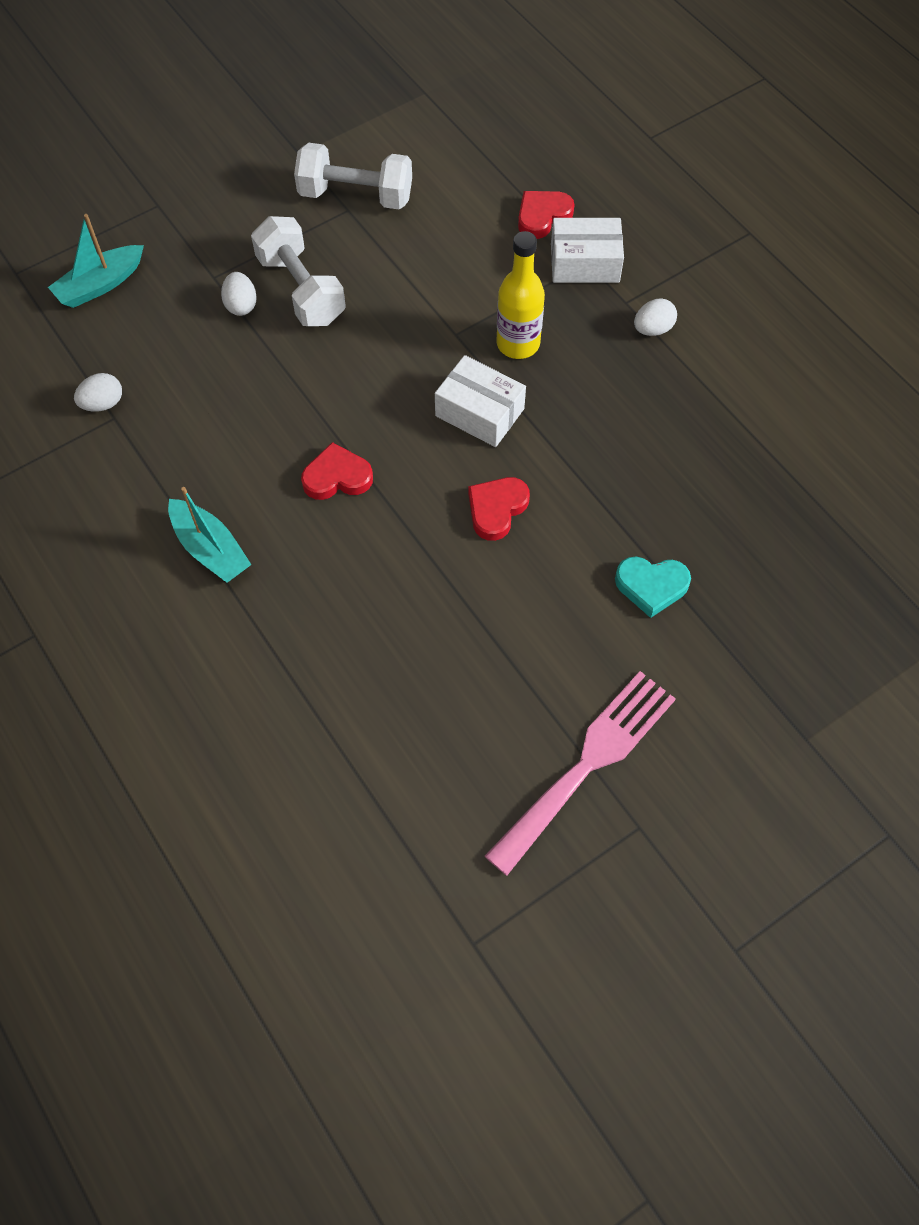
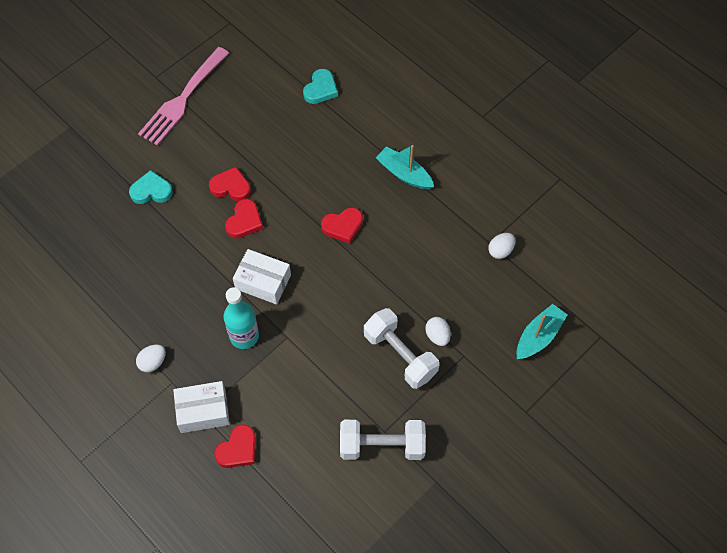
camera: 170 degrees right, 0 degrees up
yellow bottle [497,231,545,359] -> turquoise bottle [223,287,259,349]
none -> red heart [209,167,251,201]
none -> turquoise heart [303,69,338,104]

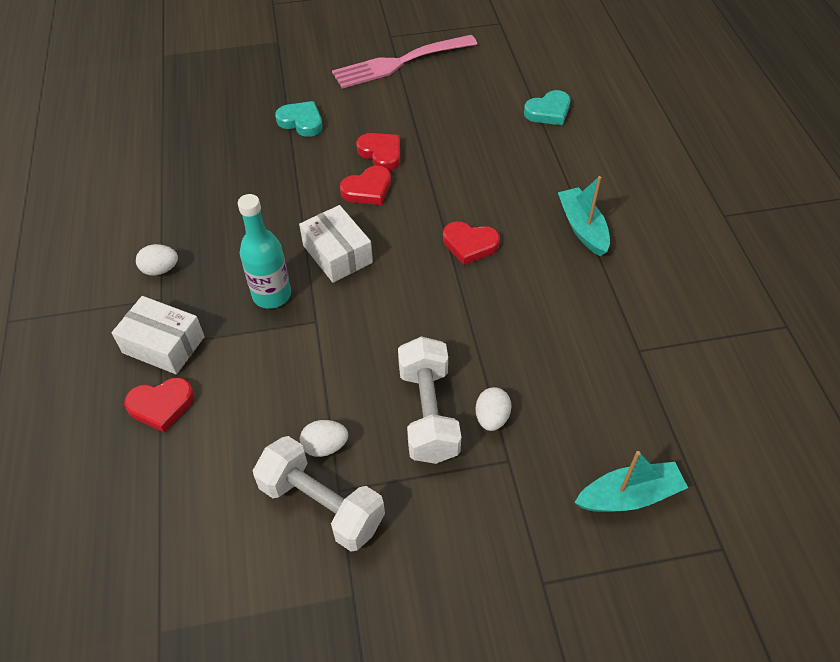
camera: 35 degrees right, 10 degrees down
white egg [488,233,515,259] -> white egg moved to [300,420,348,457]

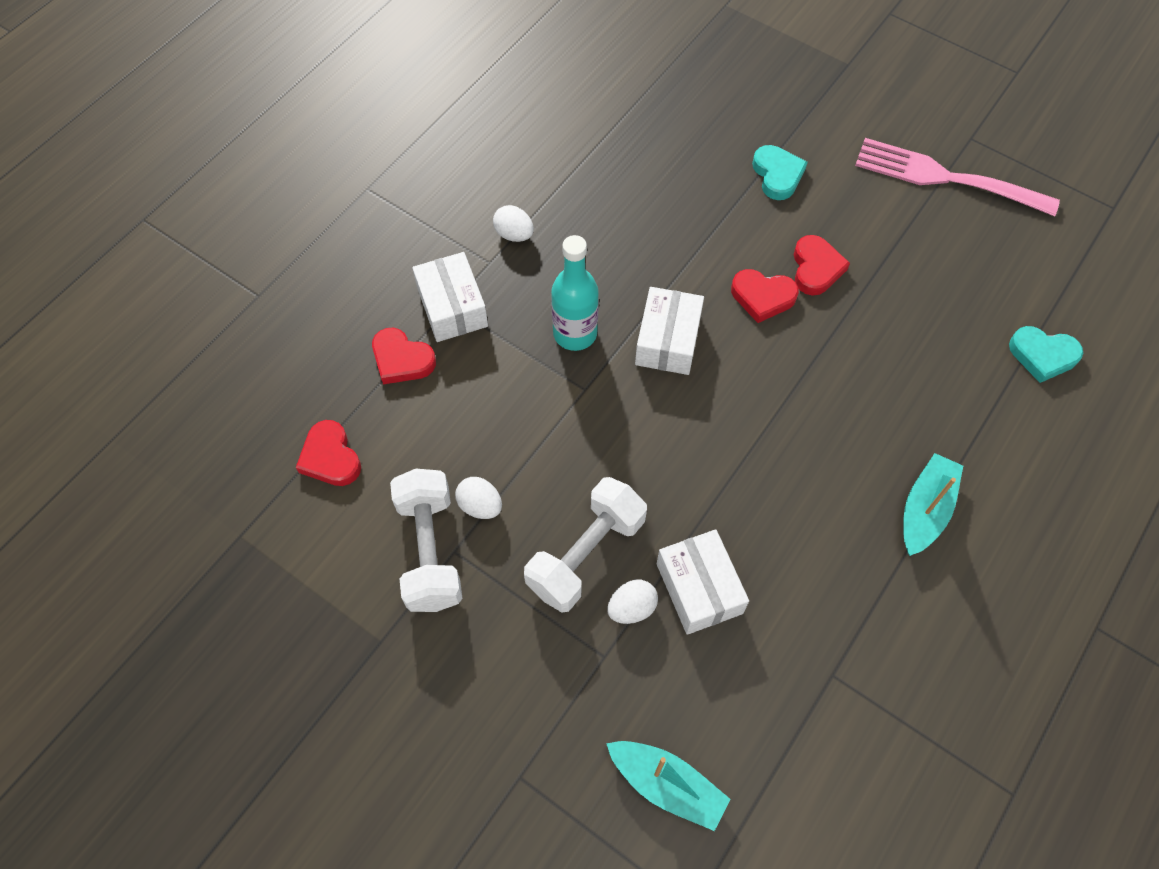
camera: 45 degrees right, 10 degrees up
red heart [443,222,500,265] -> red heart moved to [296,420,361,486]
none -> white box [657,529,749,635]

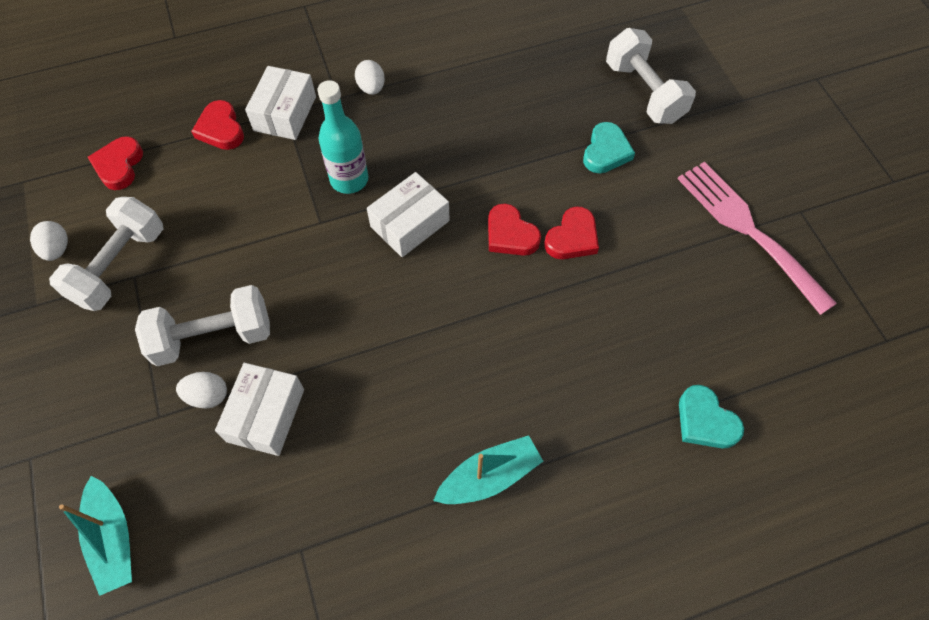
camera: 35 degrees right, 0 degrees up
white egg [455,477,502,519] -> white egg moved to [30,221,68,261]
none -> white dumbbell [606,28,696,124]

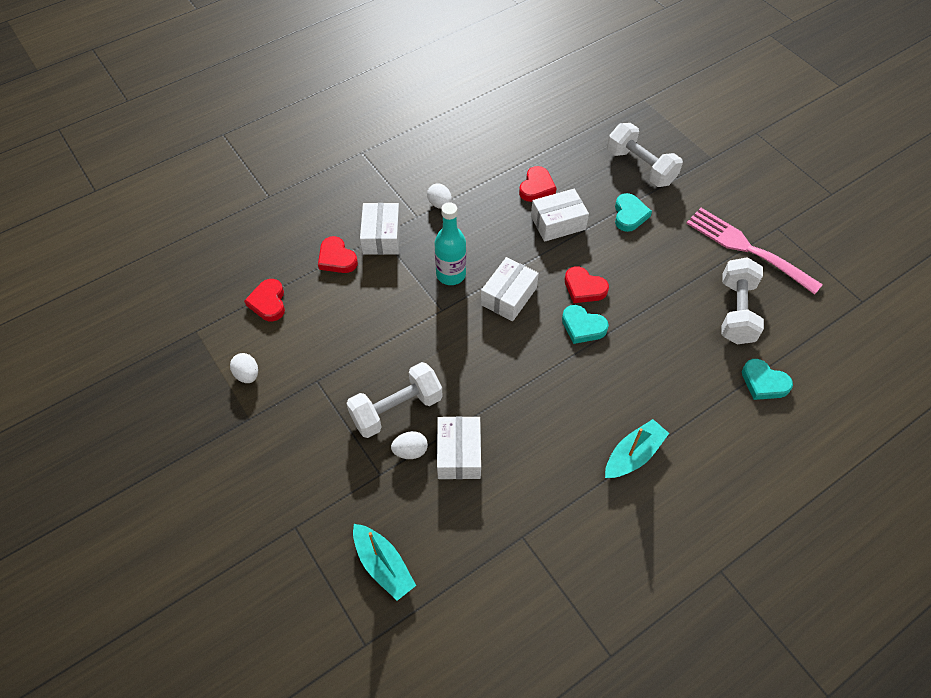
camera: 15 degrees left, 5 degrees down
white dumbbell [49,197,163,311] -> white dumbbell moved to [721,257,764,344]
red heart [545,206,599,259] -> red heart moved to [519,166,557,202]
none -> white box [531,189,589,242]
none -> turquoise heart [562,305,609,344]

